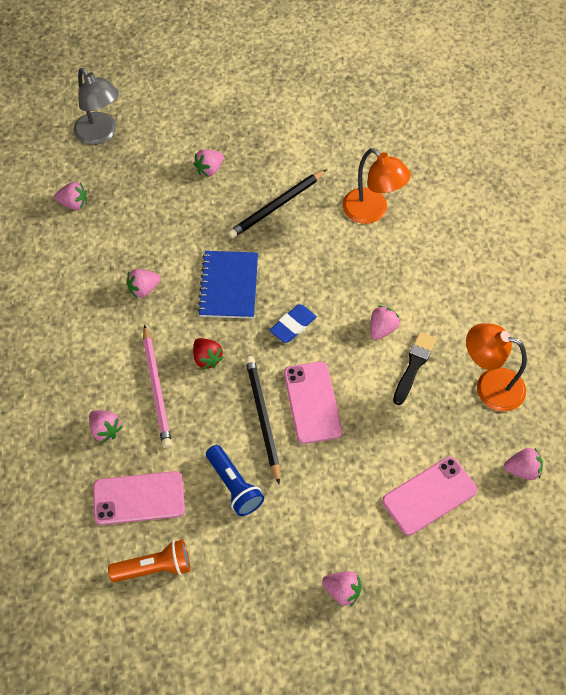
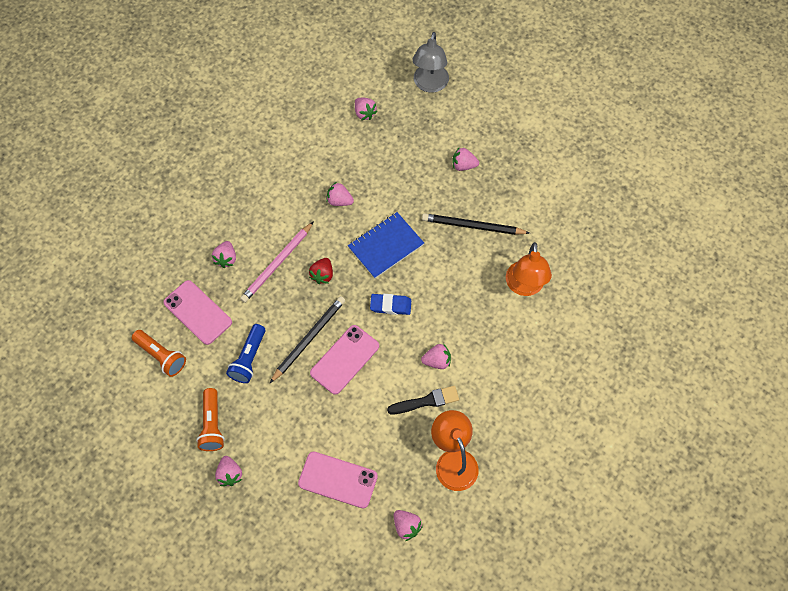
camera: 50 degrees right, 5 degrees up
none -> orange flashlight [196,388,225,451]

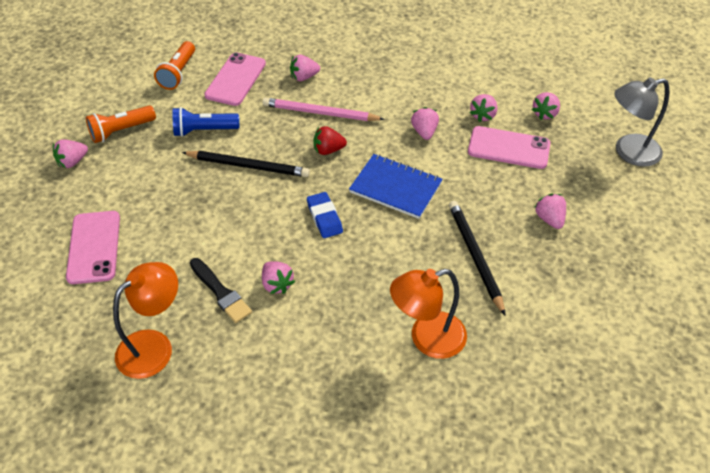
camera: 65 degrees right, 15 degrees down
pink phone [310,325,379,395] -> pink phone moved to [468,126,550,169]
pink strawberry [394,510,423,541] -> pink strawberry moved to [470,94,498,122]

